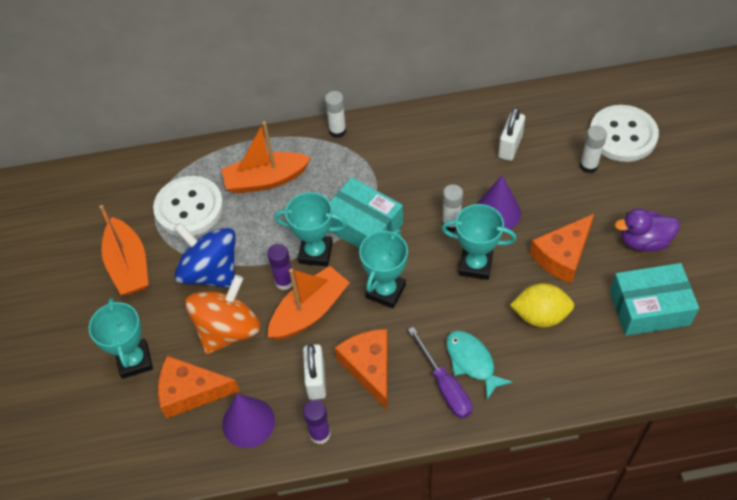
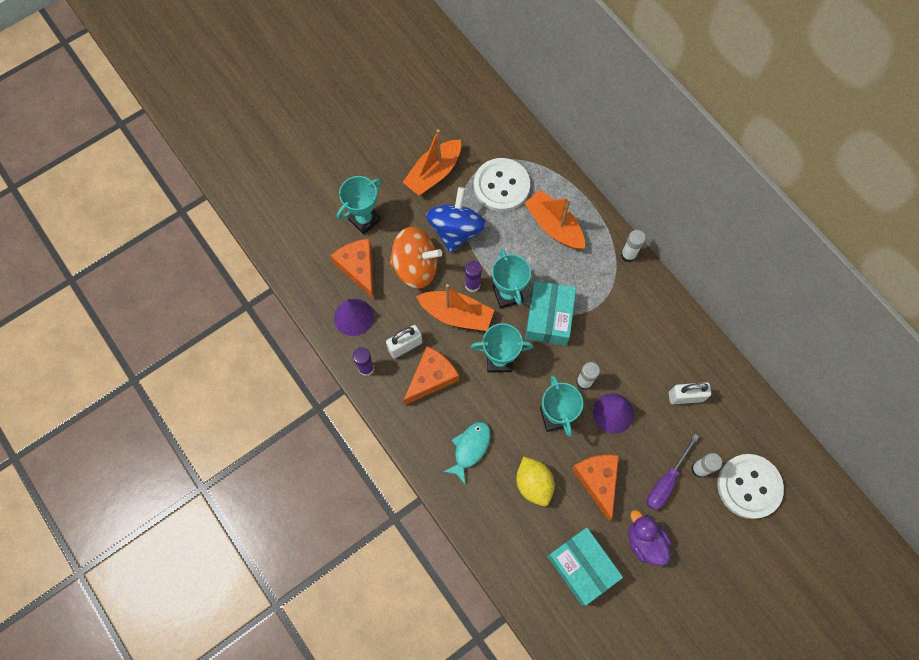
camera: 60 degrees right, 15 degrees up
purple screwdriver [408,327,472,419] -> purple screwdriver moved to [647,434,699,510]
orange cheese [530,214,594,283] -> orange cheese turned 60 degrees clockwise [571,455,619,521]

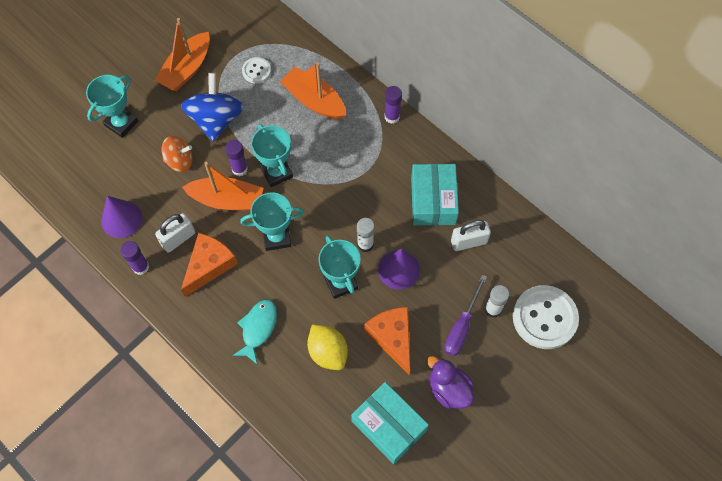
camera: 10 degrees left, 5 degrees down
orange cheese [331,239,374,299] -> none
orange spinning top [389,227,442,289] -> orange spinning top [161,136,193,172], size x0.60
white button [474,158,530,212] -> white button [242,57,271,84], size x0.51
turquoise box [525,281,576,346] -> turquoise box moved to [411,164,459,226]
white glue stick [621,230,646,262] -> purple glue stick [385,86,402,124]

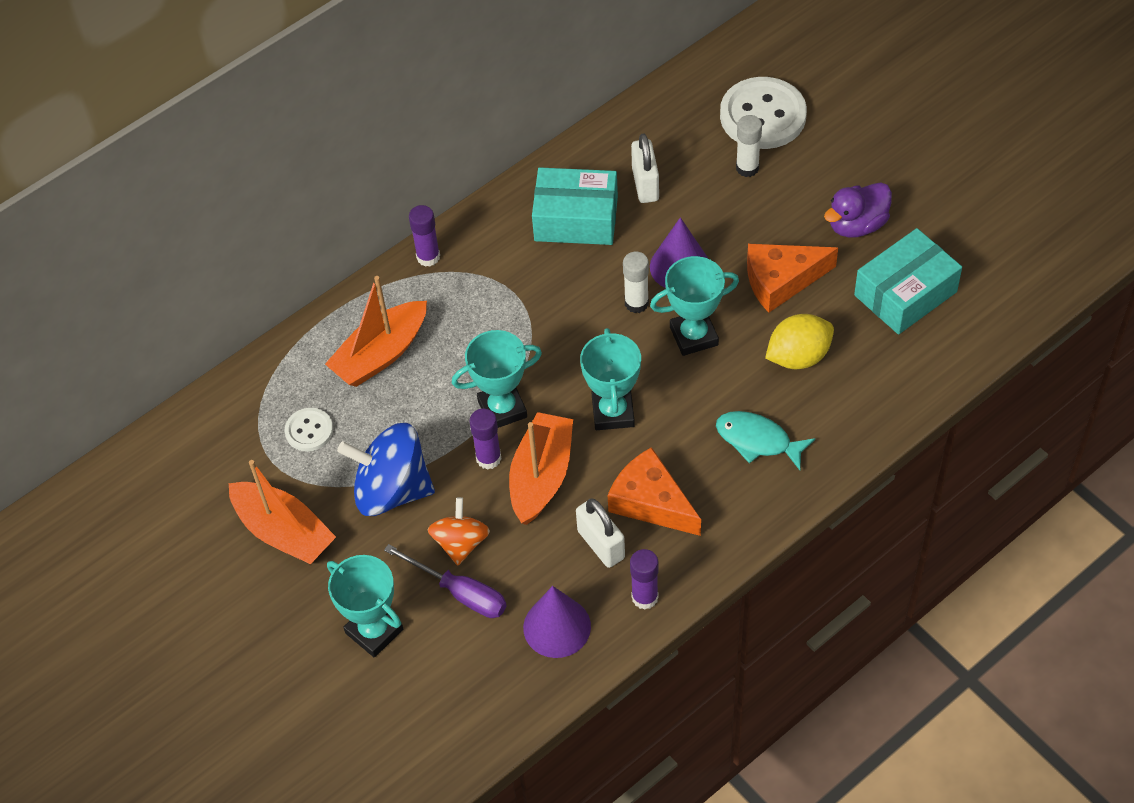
camera: 80 degrees left, 10 degrees down
purple screwdriver [444,275,487,356] -> purple screwdriver moved to [384,544,507,618]

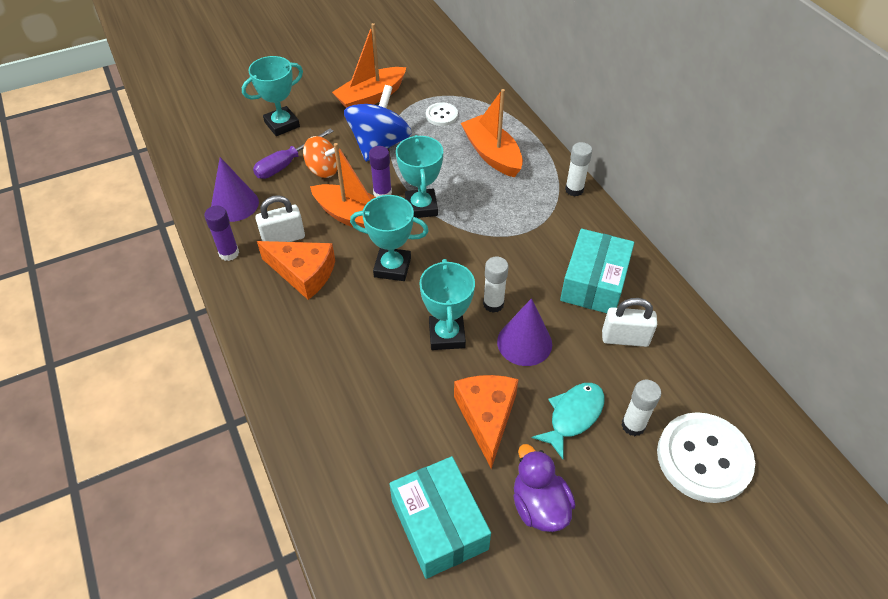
camera: 100 degrees right, 5 degrees down
purple glue stick [409,205,440,267] -> white glue stick [565,142,592,196]
orange cheese [608,447,701,536] -> orange cheese turned 60 degrees clockwise [257,241,335,300]
turquoise fish [716,411,815,470] -> turquoise fish moved to [532,383,605,459]
yellow lemon [765,314,834,369] -> none

